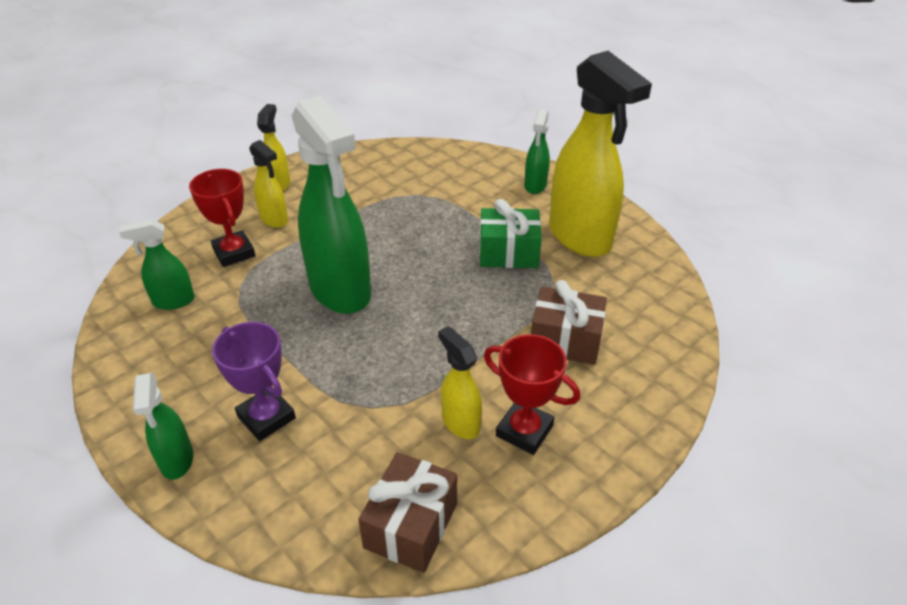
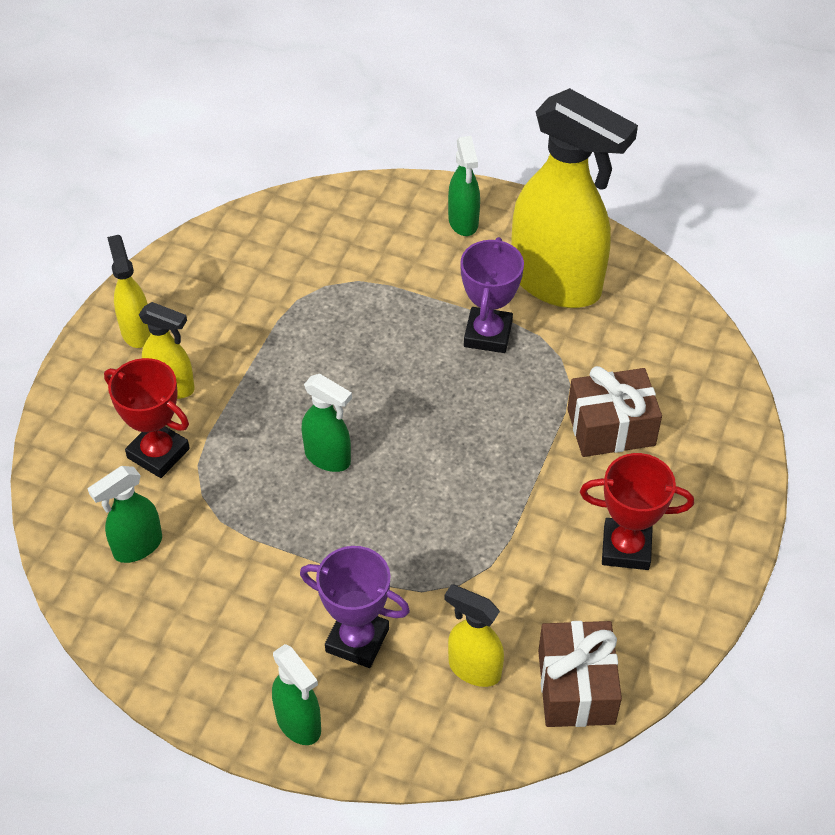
camera: 25 degrees left, 10 degrees up
green spray bottle [292,95,371,314] -> green spray bottle [301,374,352,472], size x0.48
yellow spray bottle [438,326,482,439] -> yellow spray bottle moved to [444,584,504,687]
green gift [479,199,542,268] -> purple trophy [460,237,524,353]

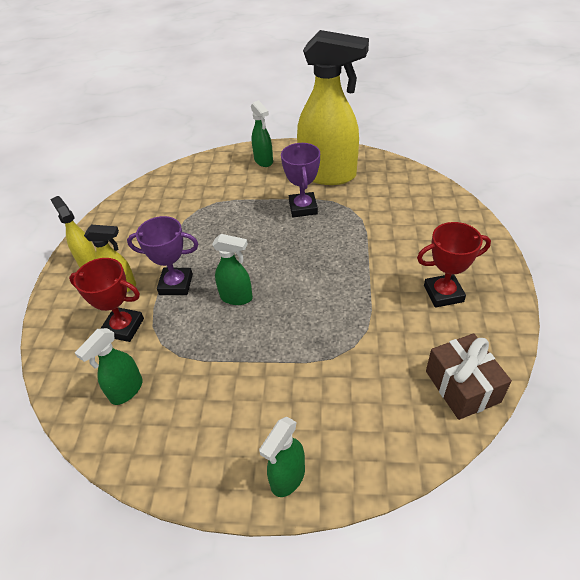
camera: 15 degrees left, 5 degrees down
green spray bottle [272,644,321,745] -> green spray bottle turned 90 degrees clockwise [259,417,305,497]
purple trophy [300,546,410,668] -> purple trophy moved to [127,216,198,295]
yellow spray bottle [444,584,504,687] -> none
brown gift [567,366,662,457] -> none

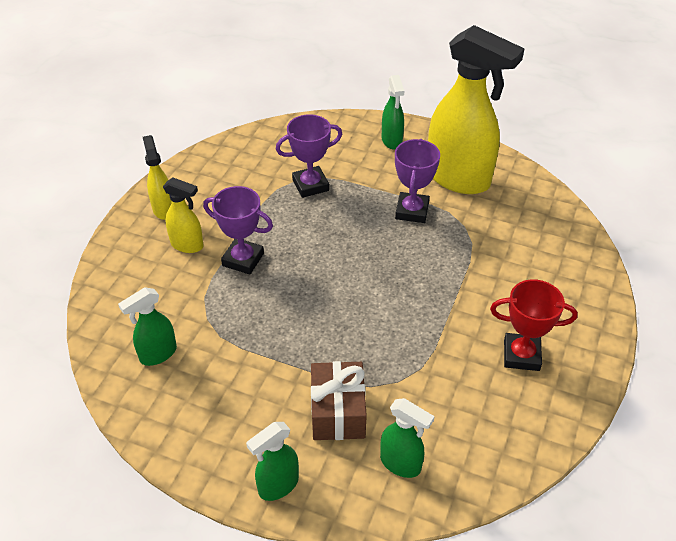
camera: 15 degrees right, 0 degrees up
red trophy [69,258,144,342] -> none
green spray bottle [212,234,253,305] -> green spray bottle moved to [380,398,435,478]
brown gift [426,333,512,420] -> brown gift moved to [311,361,367,440]
none -> purple trophy [276,114,342,198]

